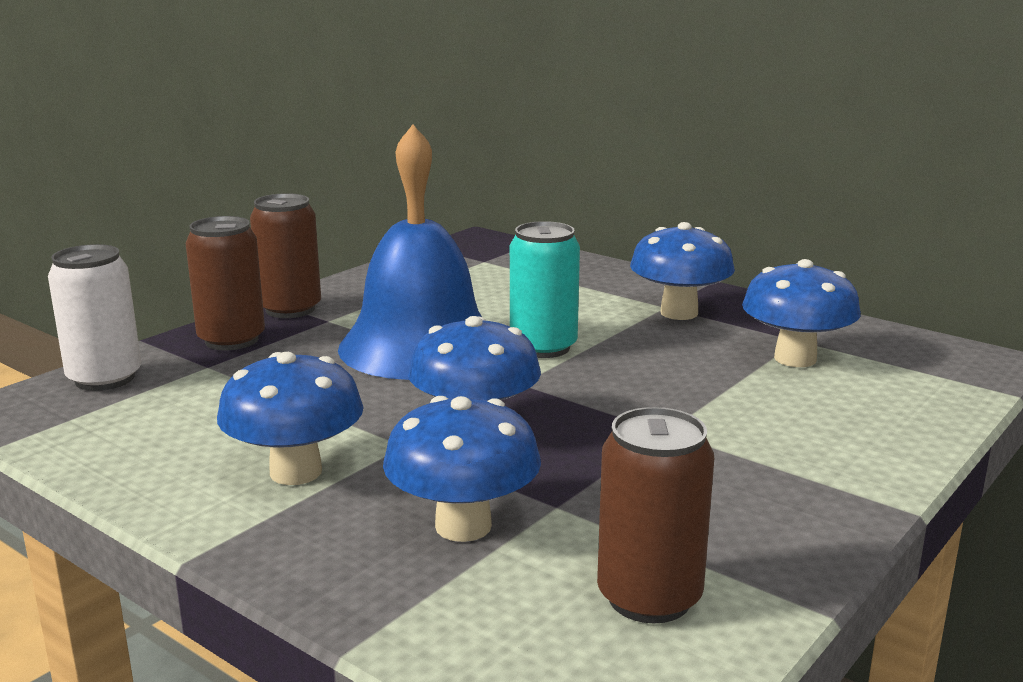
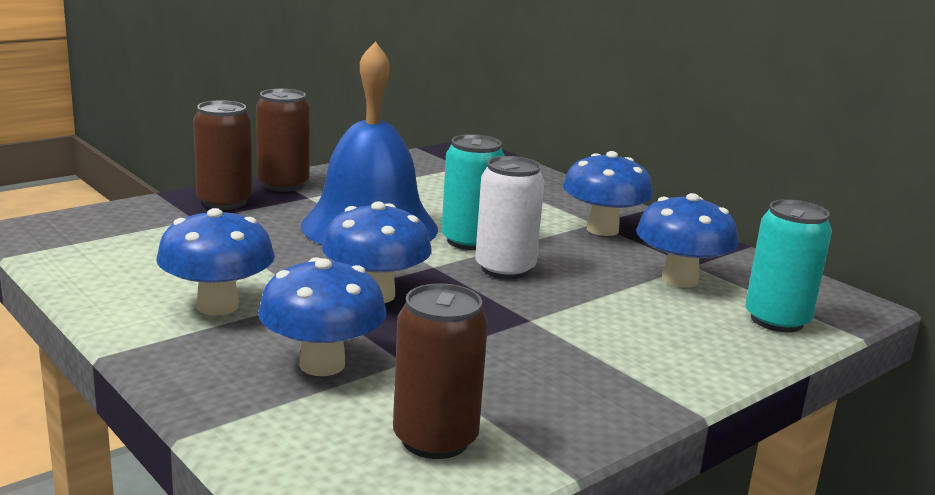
camera: 10 degrees right, 0 degrees up
white can [48,244,141,391] -> white can moved to [475,156,545,279]
none -> turquoise can [745,199,832,332]

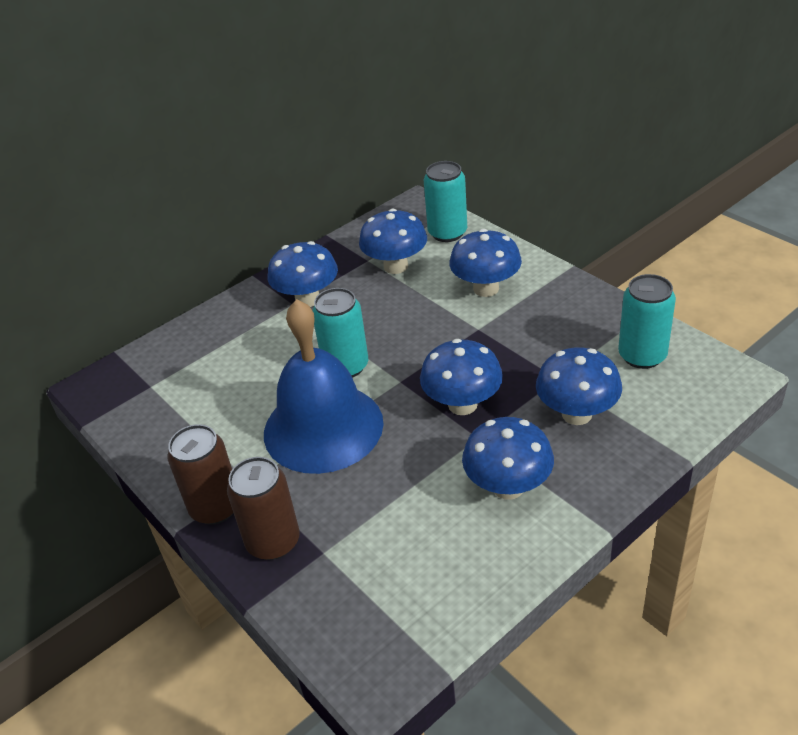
camera: 85 degrees left, 20 degrees up
brown can [393,283,488,459] -> turquoise can [618,274,676,369]
white can [475,156,545,279] -> none
none -> blue mushroom [449,229,522,297]

